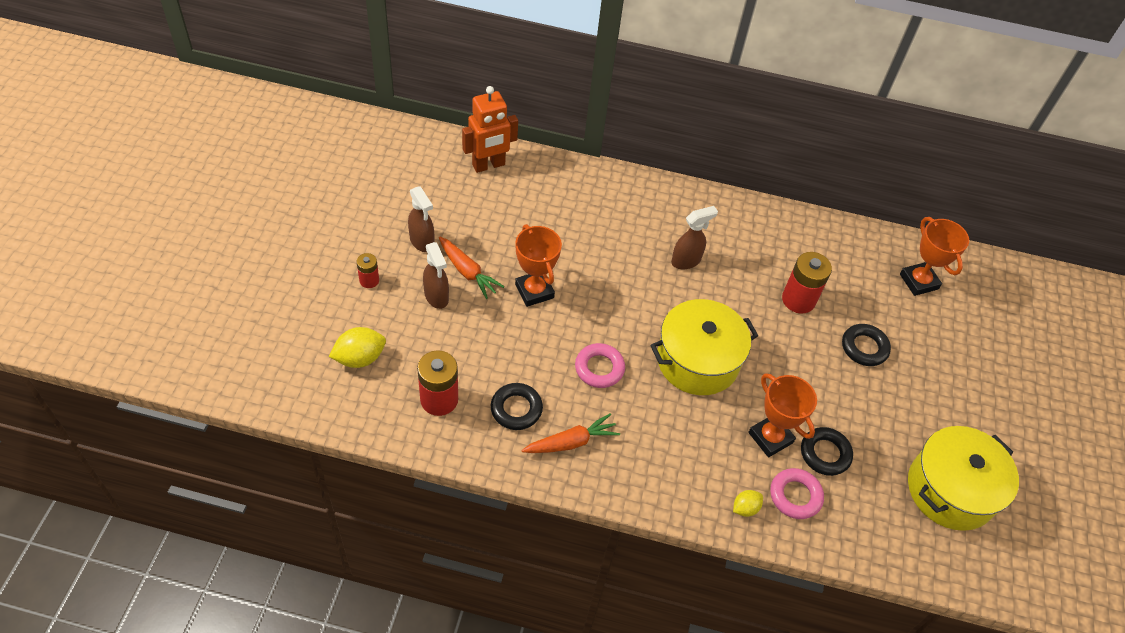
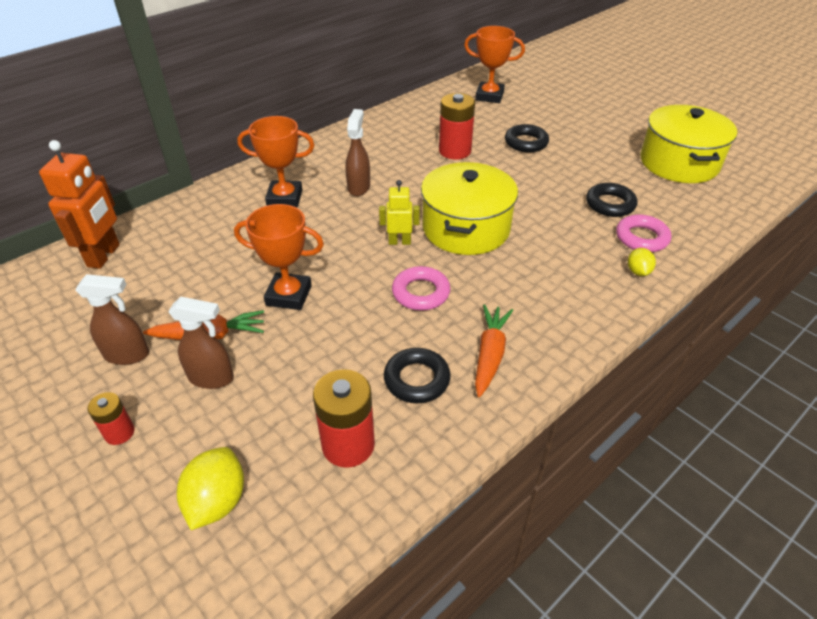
camera: 50 degrees left, 10 degrees down
orange trophy [749,373,817,457] -> orange trophy moved to [237,116,314,208]
none -> yellow robot [379,180,420,245]

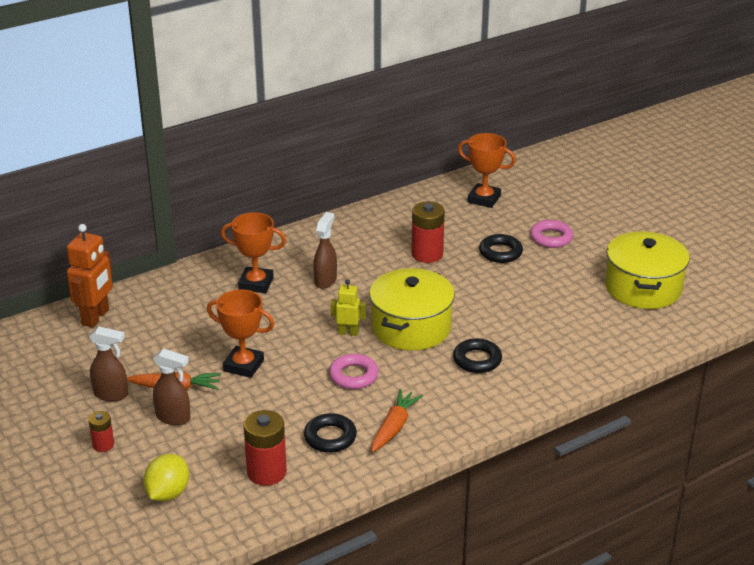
camera: 10 degrees right, 10 degrees down
black ring [586,183,637,217] -> black ring moved to [453,338,502,373]
pink ring [616,214,671,252] -> pink ring moved to [530,220,573,248]
yellow lemon [628,248,656,276] -> none

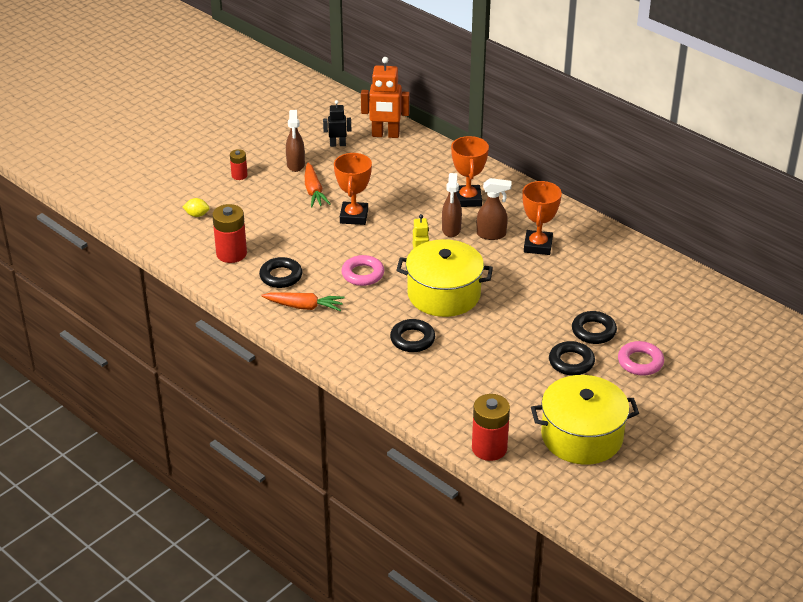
camera: 75 degrees right, 5 degrees up
yellow lemon [143,454,189,501] -> yellow lemon [183,198,210,217], size x0.59
brown spray bottle [153,348,191,425] -> brown spray bottle moved to [442,173,462,237]
red battery [411,201,445,263] -> red battery moved to [472,394,510,461]
orange trophy [458,133,516,208] -> orange trophy moved to [523,181,562,255]
none -> black robot [323,100,351,147]
none -> black ring [549,341,595,376]

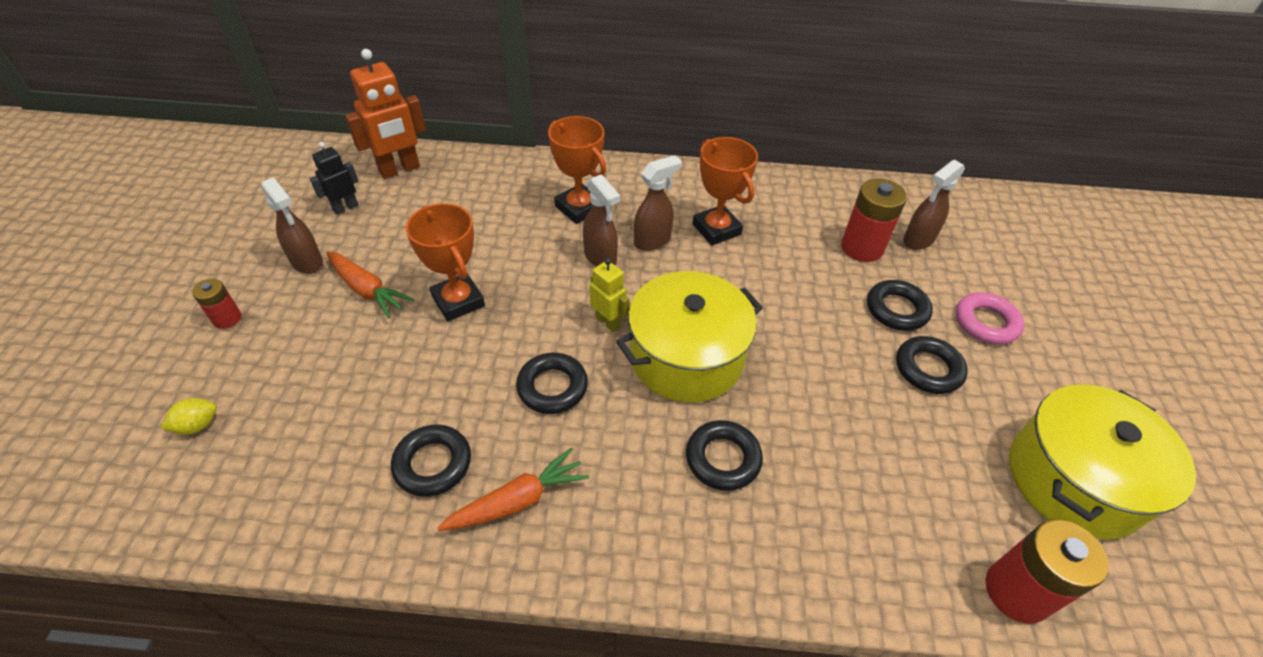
camera: 40 degrees left, 10 degrees up
red battery [212,204,247,263] -> red battery moved to [841,178,907,262]
pink ring [341,255,384,286] -> black ring [516,353,588,414]
none -> brown spray bottle [903,160,965,250]

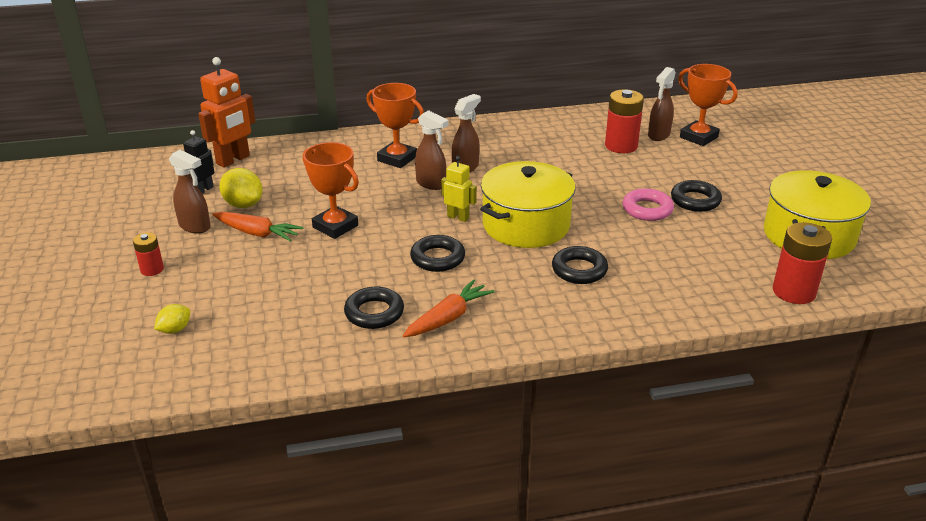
camera: 15 degrees left, 15 degrees down
orange trophy [693,137,758,246] -> orange trophy moved to [679,64,738,146]
black ring [867,280,933,331] -> none
pink ring [956,292,1024,345] -> pink ring moved to [623,188,674,221]
none -> yellow lemon [219,168,263,208]

